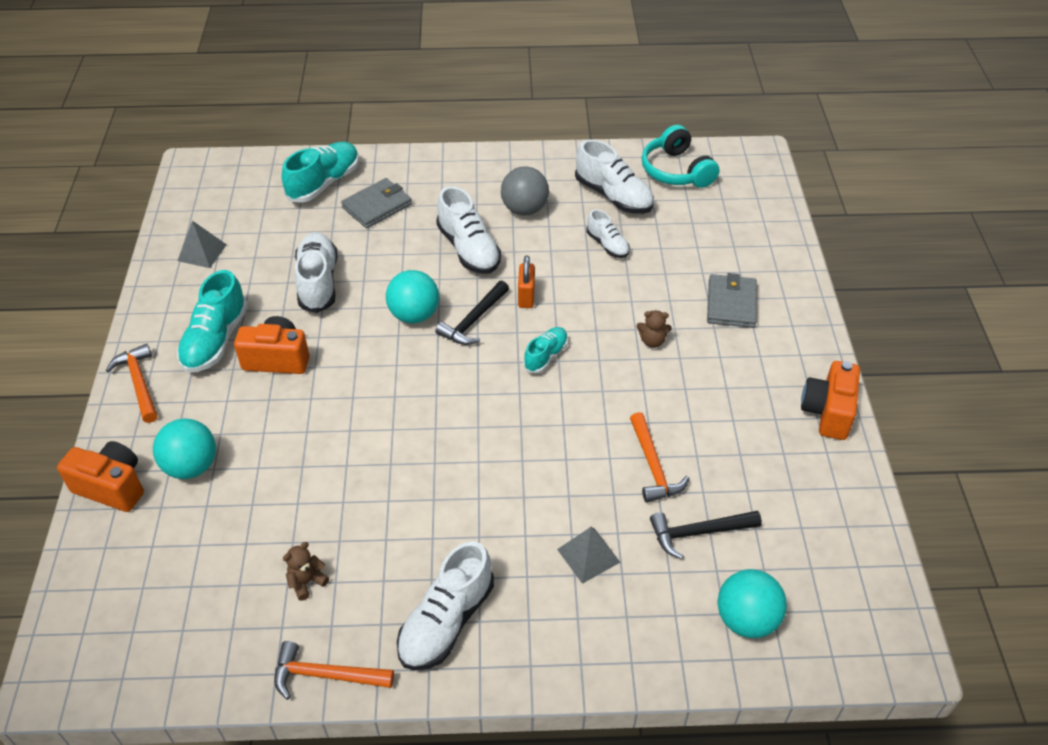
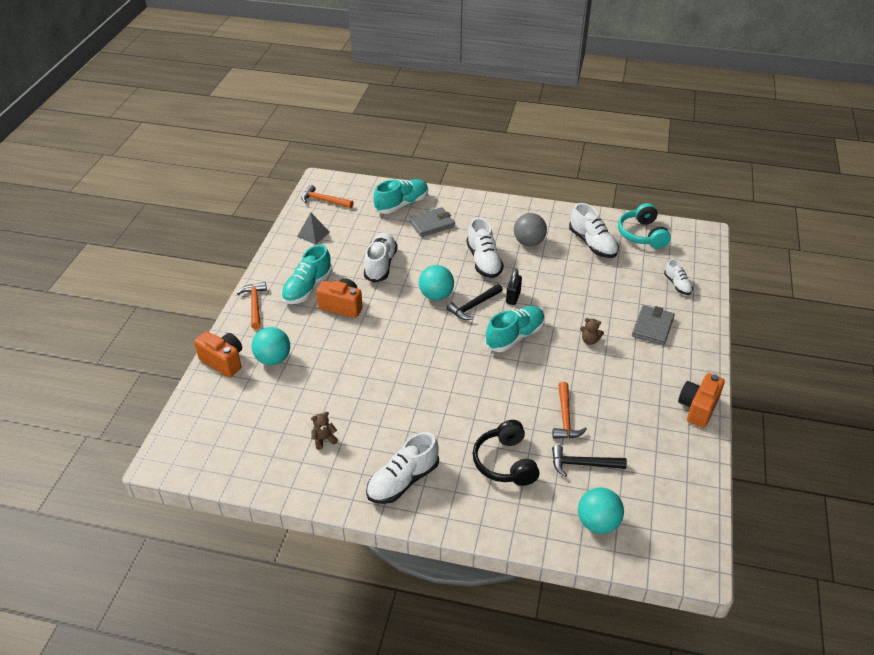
camera: 15 degrees right, 5 degrees down
orange hammer [274,641,394,700] -> orange hammer moved to [301,185,353,208]
orange padlock [518,256,535,308] -> black padlock [506,269,522,305]
turquoise shoe [523,327,568,373] -> turquoise shoe [485,306,545,352], size x1.72
grey pyramid [557,527,621,584] -> black headphones [473,420,539,486]
white shoe [586,209,630,258] -> white shoe moved to [664,259,693,295]

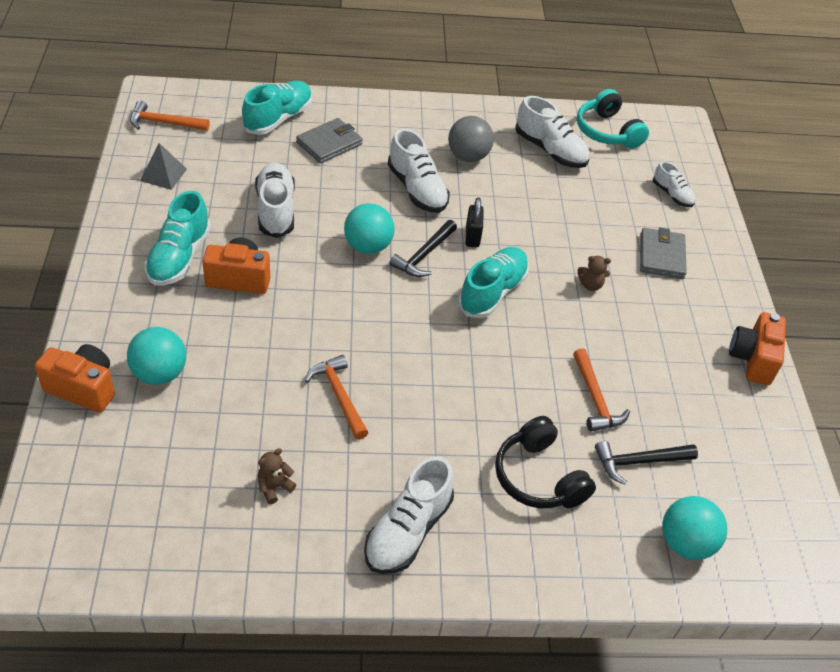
camera: 20 degrees left, 5 degrees up
orange hammer [237,282,267,329] -> orange hammer moved to [305,355,369,440]

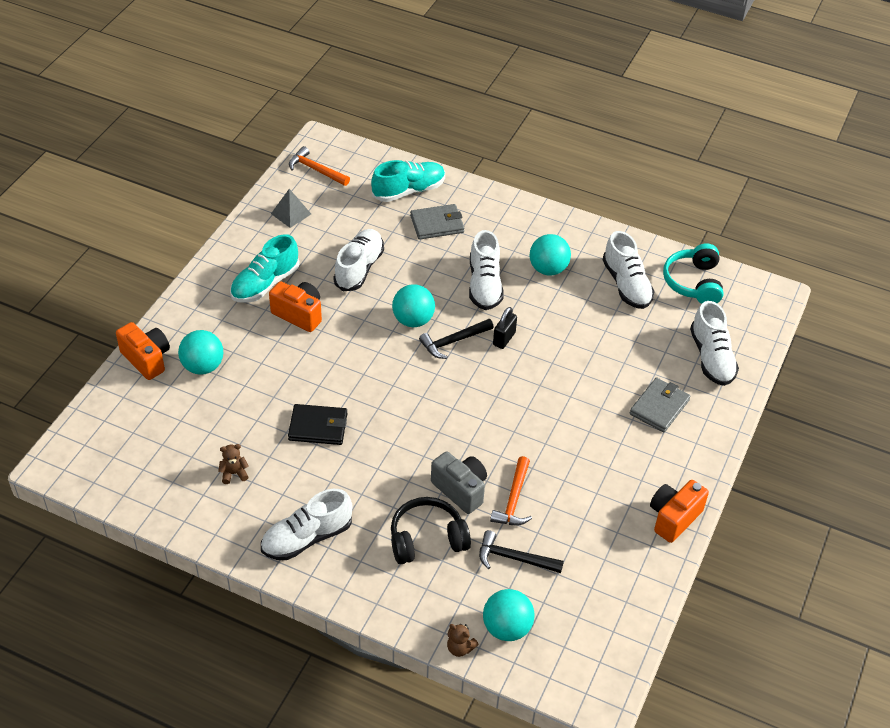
camera: 30 degrees right, 0 degrees up
orange hammer [305,355,369,440] -> black wallet [288,404,347,445]
grey ball [448,116,494,162] -> turquoise ball [530,234,571,276]
turquoise shoe [458,247,529,318] -> none
black headphones [495,416,596,508] -> black headphones turned 75 degrees clockwise [391,497,471,564]
brown teddy bear [578,256,611,291] -> brown teddy bear moved to [447,624,479,657]
white shoe [653,161,696,207] -> white shoe [690,301,739,386], size x1.72
none -> grey camera [431,451,487,514]

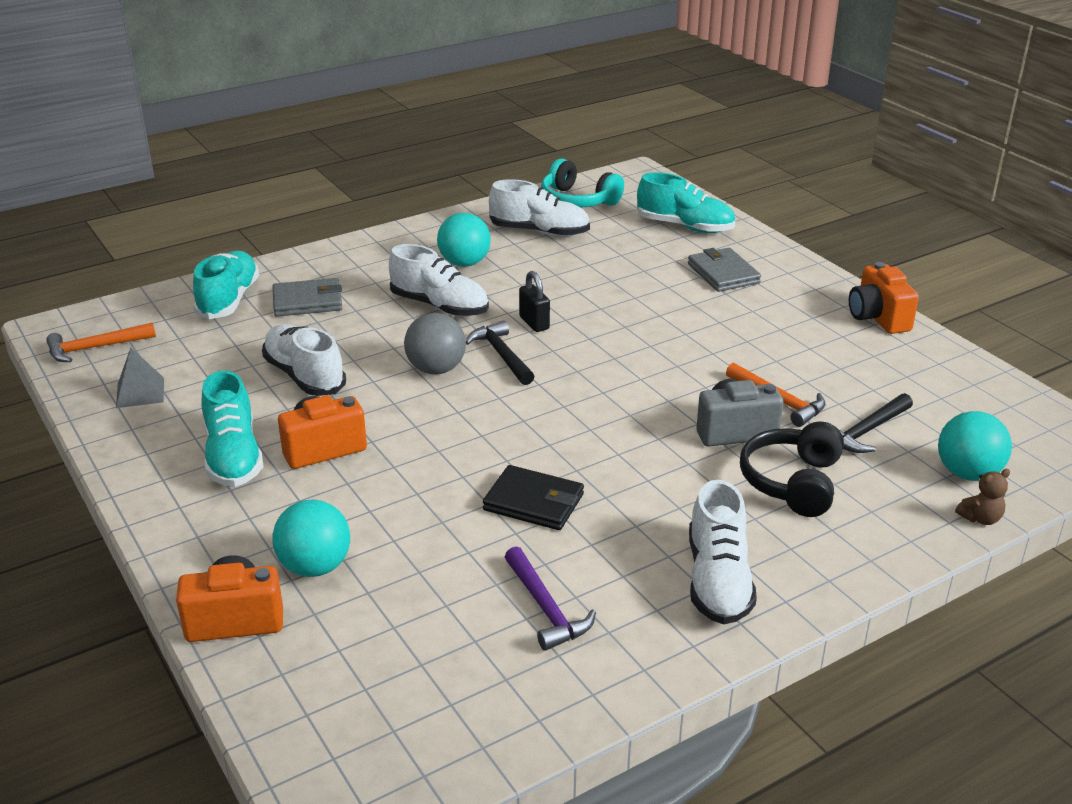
camera: 55 degrees left, 15 degrees down
brown teddy bear [218,444,249,484] -> purple hammer [505,546,596,651]
black wallet [288,404,347,445] -> black wallet turned 75 degrees clockwise [483,465,584,530]
turquoise ball [392,284,435,327] -> grey ball [404,313,466,375]
grey wallet [410,204,464,240] -> grey wallet turned 60 degrees clockwise [272,278,342,317]
black hammer [419,319,494,359] -> black hammer turned 150 degrees clockwise [466,320,535,385]
white shoe [690,301,739,386] -> turquoise shoe [637,172,735,233]

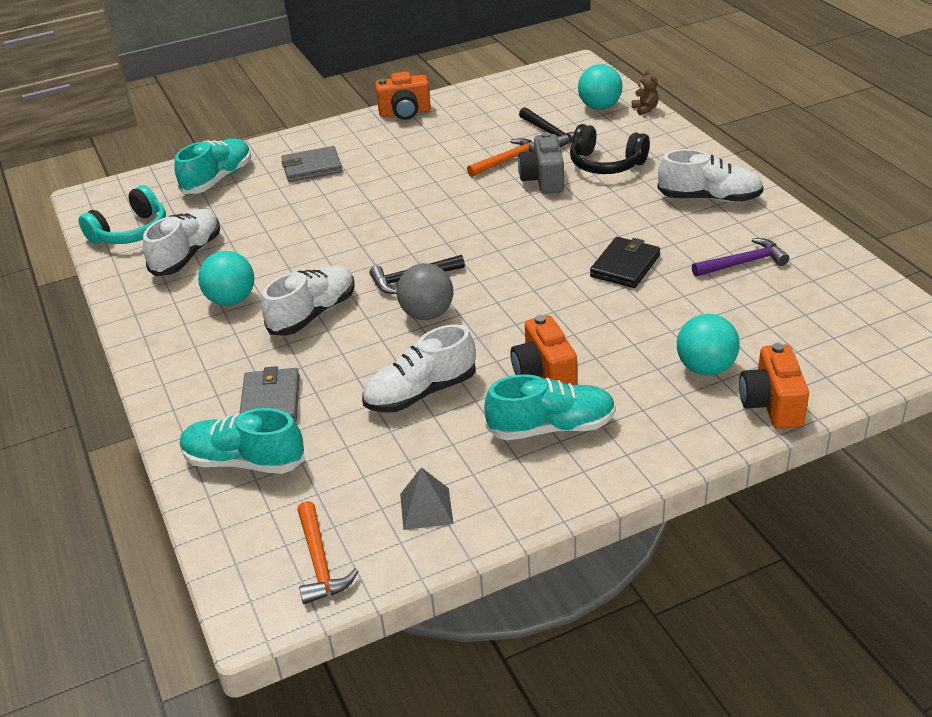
camera: 80 degrees left, 5 degrees up
black padlock [519,271,550,332] -> none

